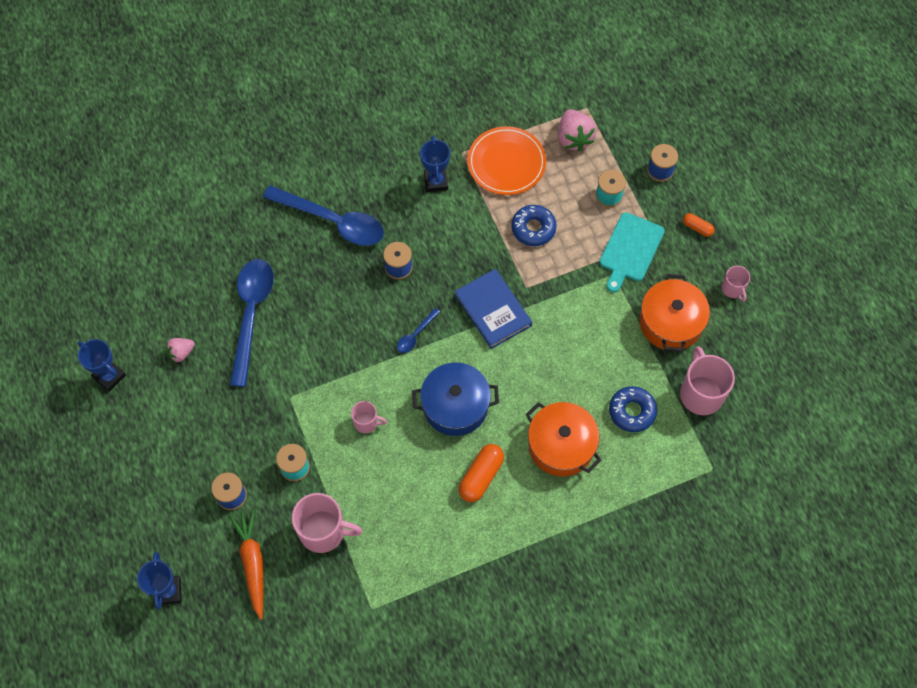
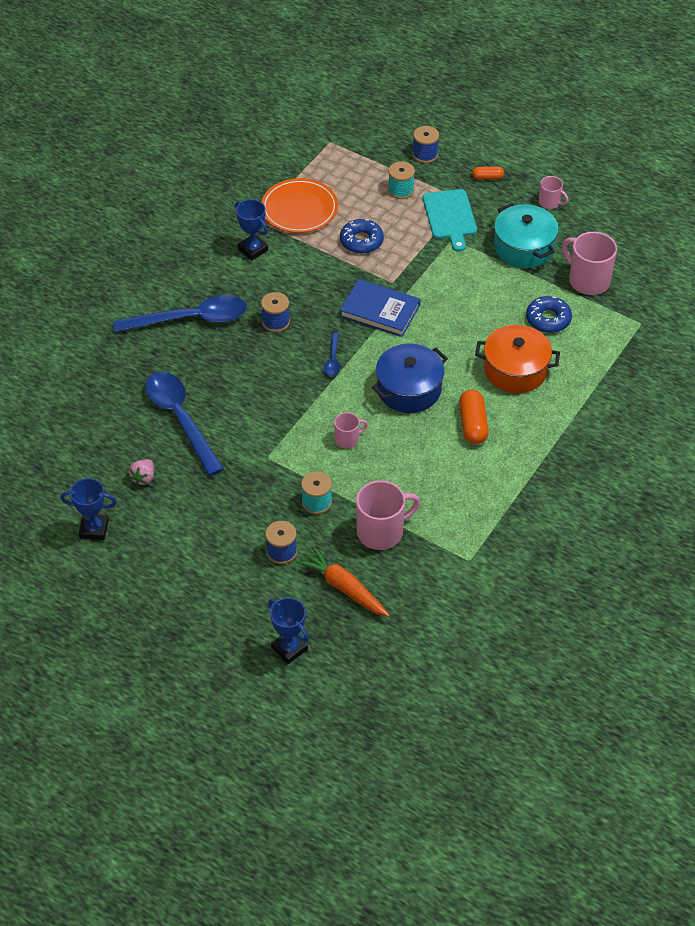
camera: 35 degrees left, 15 degrees down
pink strawberry [558,109,597,151] -> none
orange pot [639,274,710,352] -> turquoise pot [494,203,559,268]

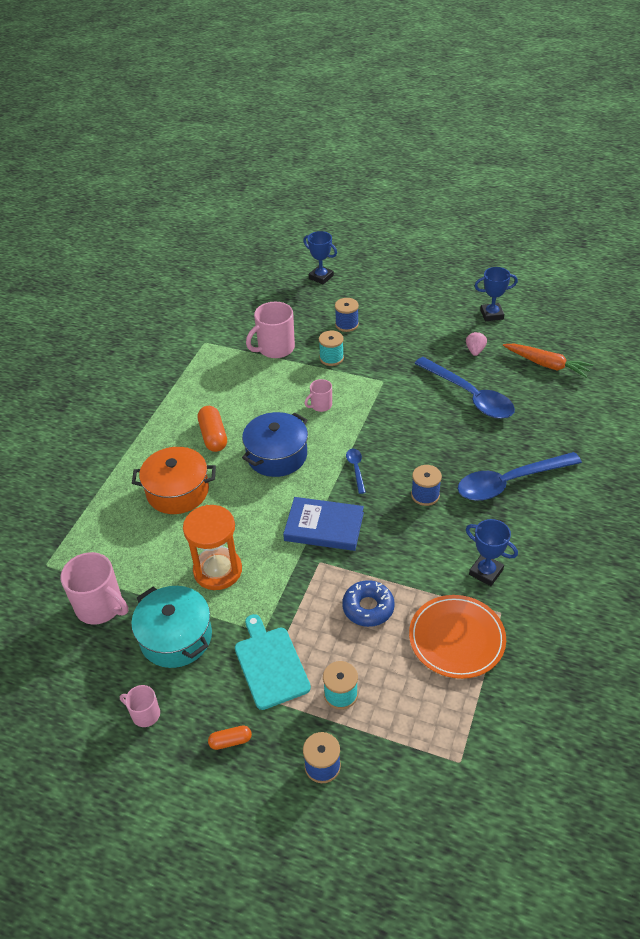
camera: 170 degrees right, 5 degrees down
orange carrot [295,545,390,617] -> orange carrot moved to [503,344,593,378]
blue donut [526,296,572,333] -> none
none -> orange hourglass [183,505,242,590]

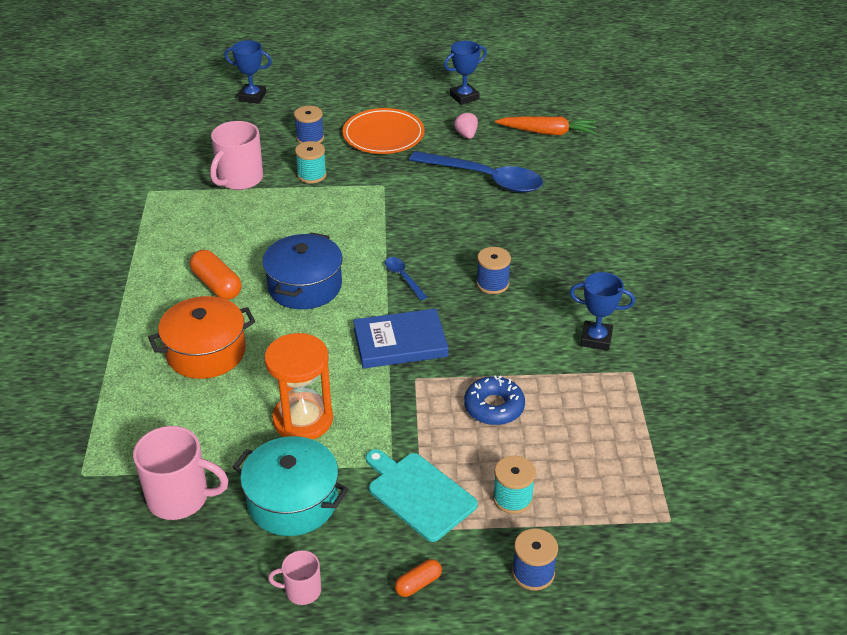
camera: 25 degrees left, 5 degrees down
pink mug [305,379,332,412] -> none
orange plate [409,595,506,679] -> orange plate moved to [342,108,425,154]
blue spoon [458,452,582,501] -> none

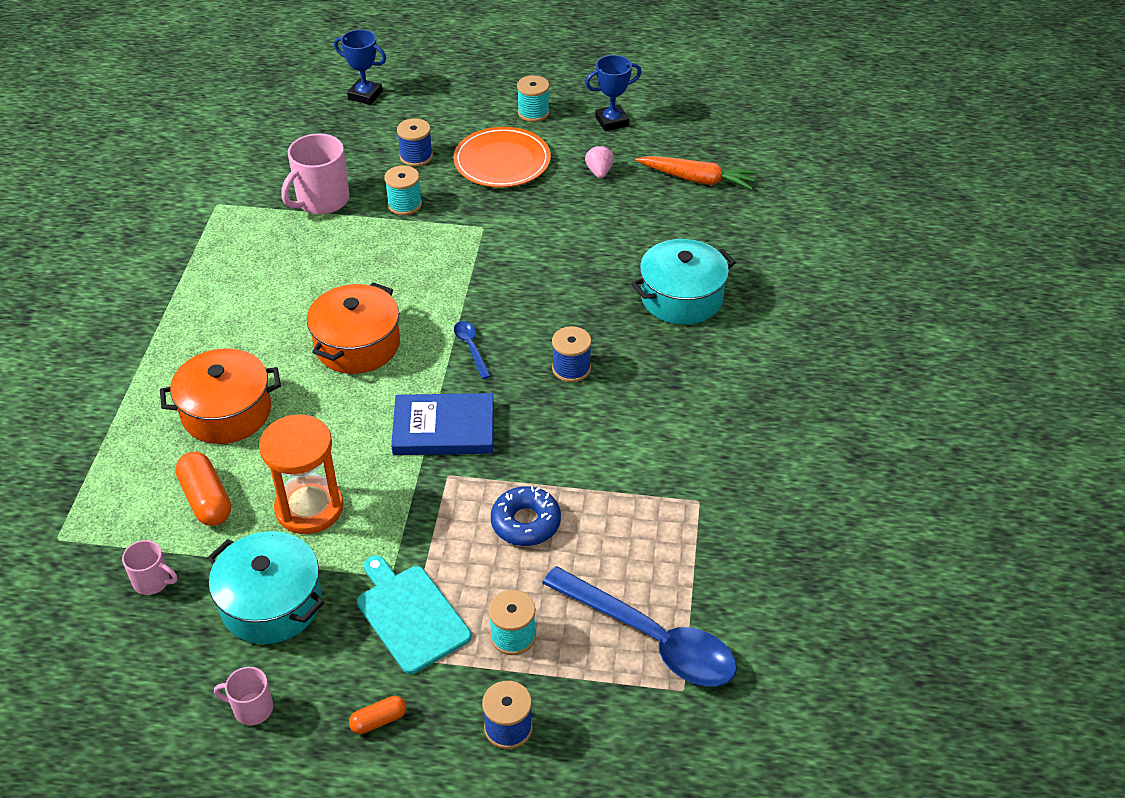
camera: 10 degrees right, 5 degrees up
pink mug [133,426,229,520] -> pink mug [122,540,177,595], size x0.54
orange capsule [190,250,241,300] -> orange capsule moved to [175,452,231,526]
blue pot [262,232,343,309] -> orange pot [307,282,400,374]
blue spoon [409,151,543,193] -> blue spoon moved to [542,566,737,687]
blue trophy [570,272,635,351] -> none
none -> turquoise spool [517,75,550,122]
none -> turquoise pot [631,239,736,325]

